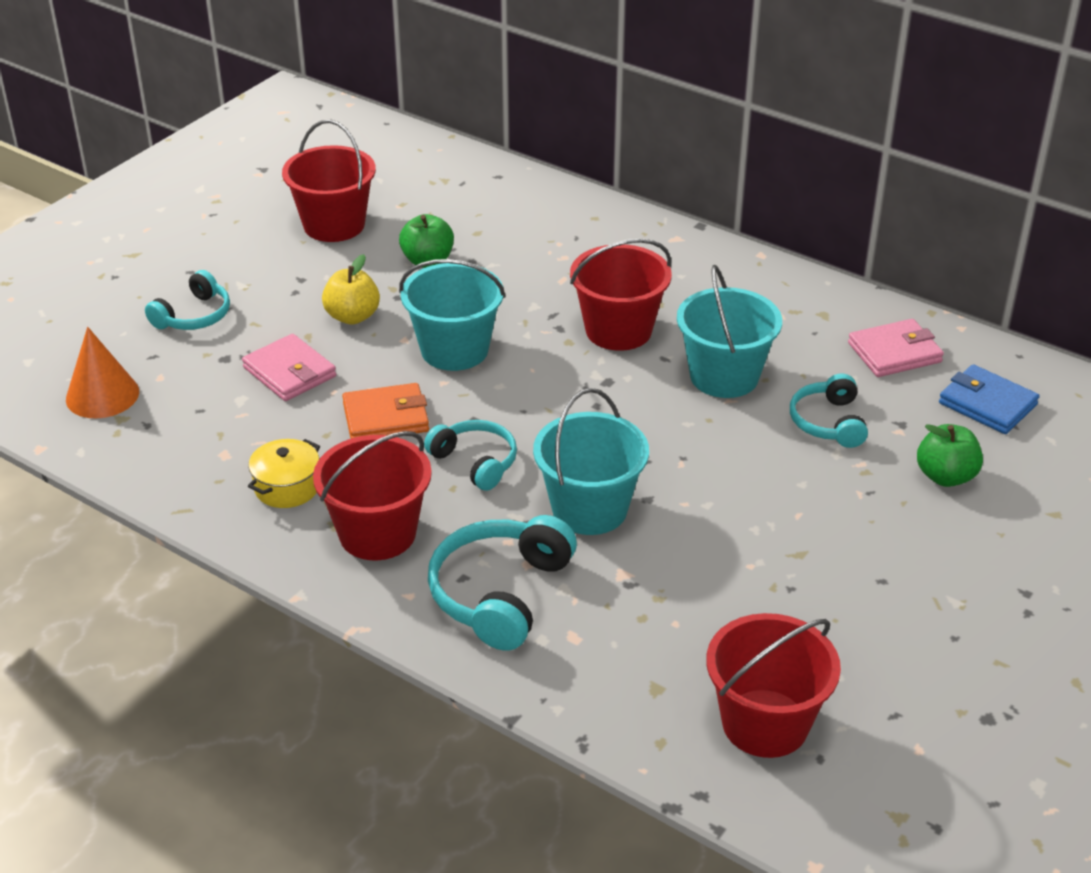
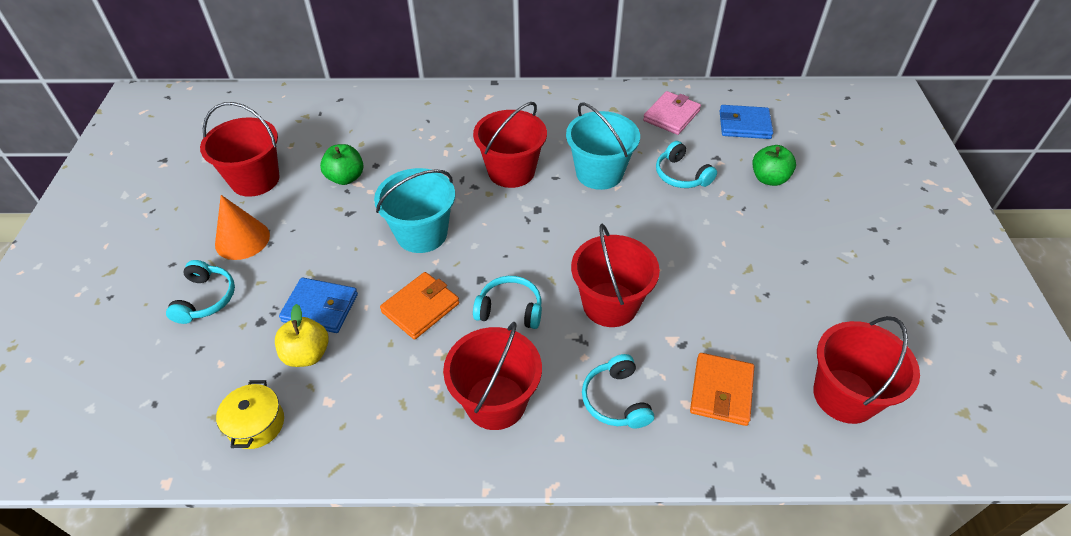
camera: 35 degrees left, 10 degrees up
orange cone [66,327,139,418] -> orange cone moved to [215,195,270,260]
pink wallet [242,334,336,401] -> blue wallet [279,277,358,333]
yellow pot [248,439,320,508] -> yellow pot moved to [216,380,284,449]
yellow apple [322,254,380,325] -> yellow apple moved to [275,304,329,367]
turquoise headphones [428,515,577,651] -> turquoise headphones [582,354,654,428], size x0.63
turquoise bucket [533,388,649,535] -> red bucket [571,224,660,327]
none -> orange wallet [690,353,754,426]

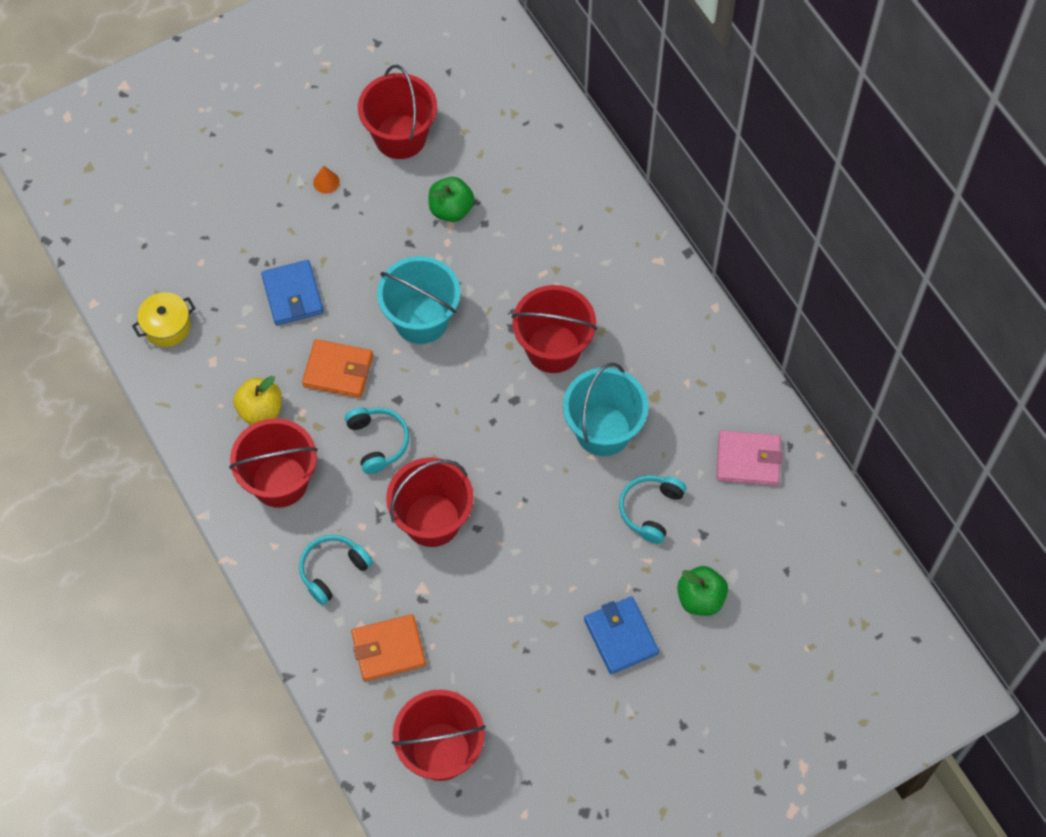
camera: 60 degrees right, 15 degrees up
turquoise headphones [166,260,235,324] -> none
orange cone [215,195,270,260] -> orange cone [313,166,340,194], size x0.48
yellow apple [275,304,329,367] -> yellow apple moved to [233,376,282,425]
blue wallet [720,105,773,139] -> blue wallet moved to [584,596,659,674]

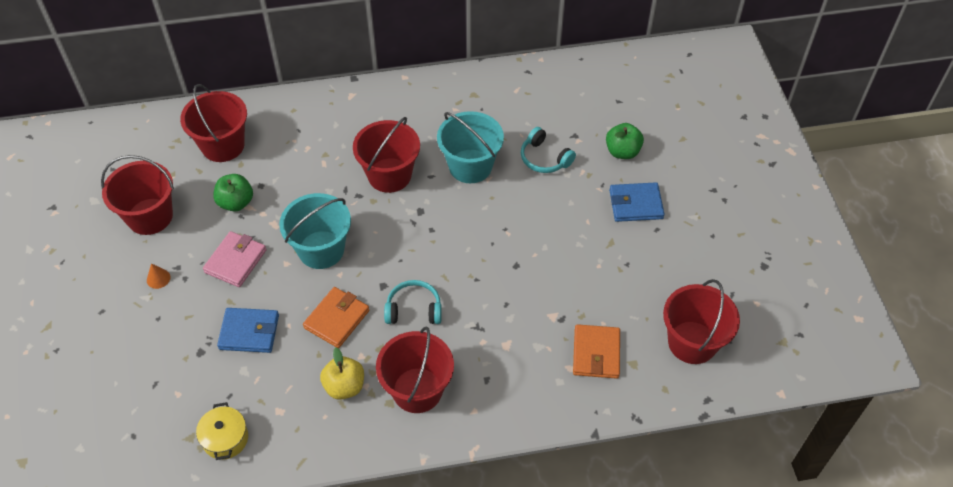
camera: 70 degrees left, 10 degrees down
turquoise headphones [299,535,373,605] -> none
red bucket [386,457,474,547] -> red bucket moved to [180,84,247,162]
pink wallet [716,430,783,486] -> pink wallet moved to [203,231,267,287]

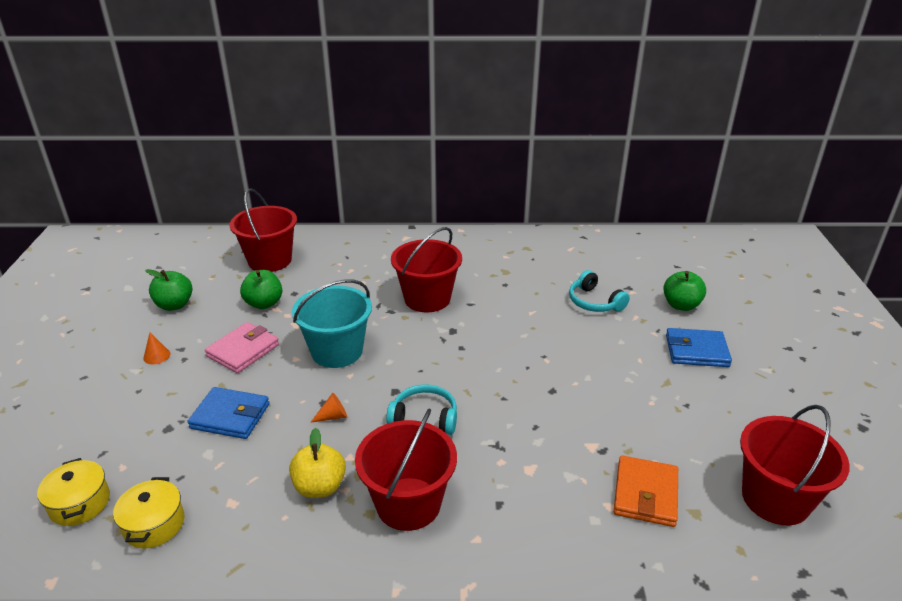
camera: 10 degrees right, 20 degrees down
red bucket [101,155,174,235] -> green apple [145,269,192,311]
orange wallet [303,287,369,348] -> orange cone [310,393,347,423]
turquoise bucket [437,111,504,183] -> none
none -> yellow pot [37,458,110,526]

